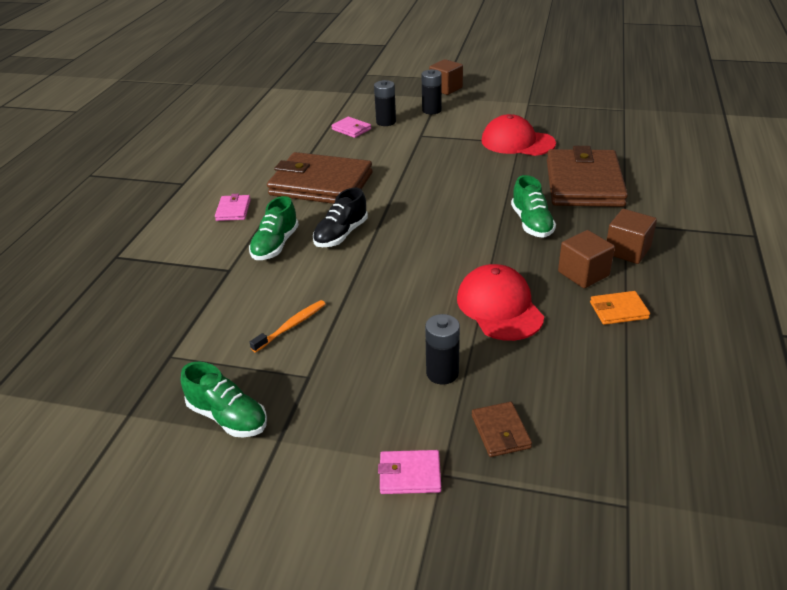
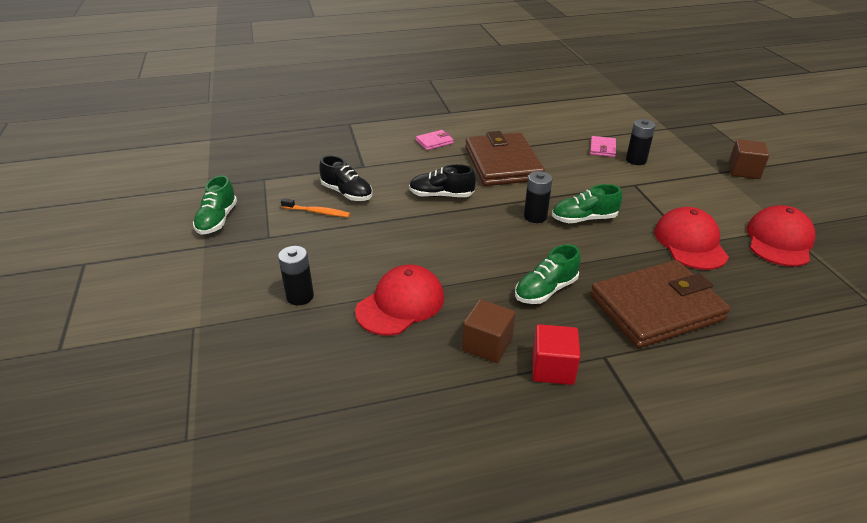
camera: 60 degrees right, 0 degrees up
green shoe [249,196,299,260] -> green shoe moved to [552,184,623,223]
pink wallet [378,450,441,494] -> none
black battery [421,69,442,115] -> black battery moved to [524,171,553,223]
brown wallet [472,402,532,457] -> none
orange wallet [590,291,650,325] -> none
brown cube [607,209,657,264] -> red cube [532,324,580,385]
none -> black shoe [319,155,373,201]
none -> red cap [747,205,816,267]

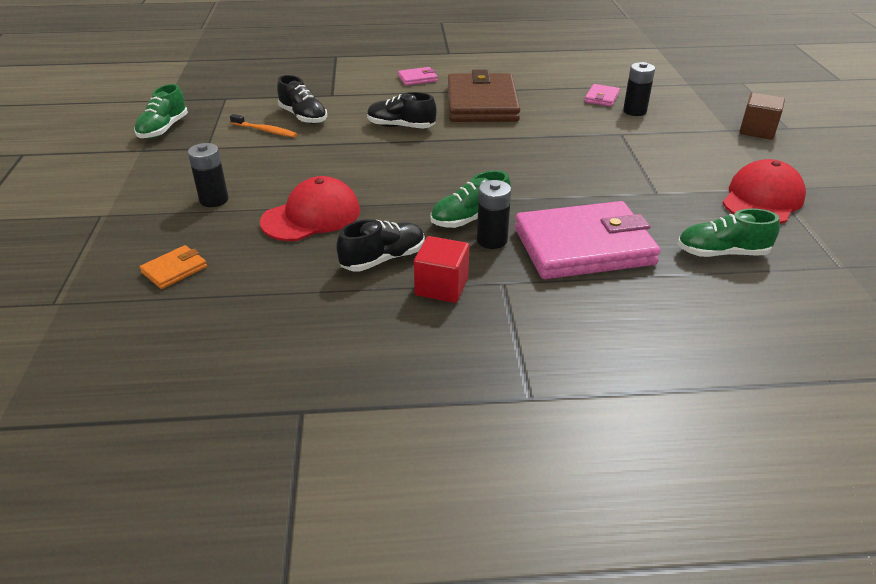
camera: 10 degrees right, 0 degrees up
brown cube [462,299,515,363] -> black shoe [336,219,425,272]
black battery [524,171,553,223] -> black battery moved to [477,180,511,249]
green shoe [552,184,623,223] -> green shoe moved to [678,208,780,257]
brown wallet [590,260,731,348] -> pink wallet [515,201,661,279]
red cap [654,207,729,270] -> none
none -> orange wallet [140,245,207,289]

